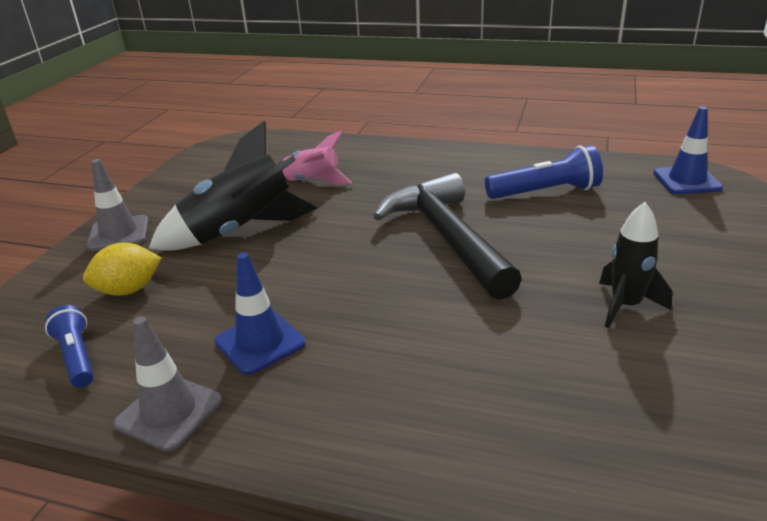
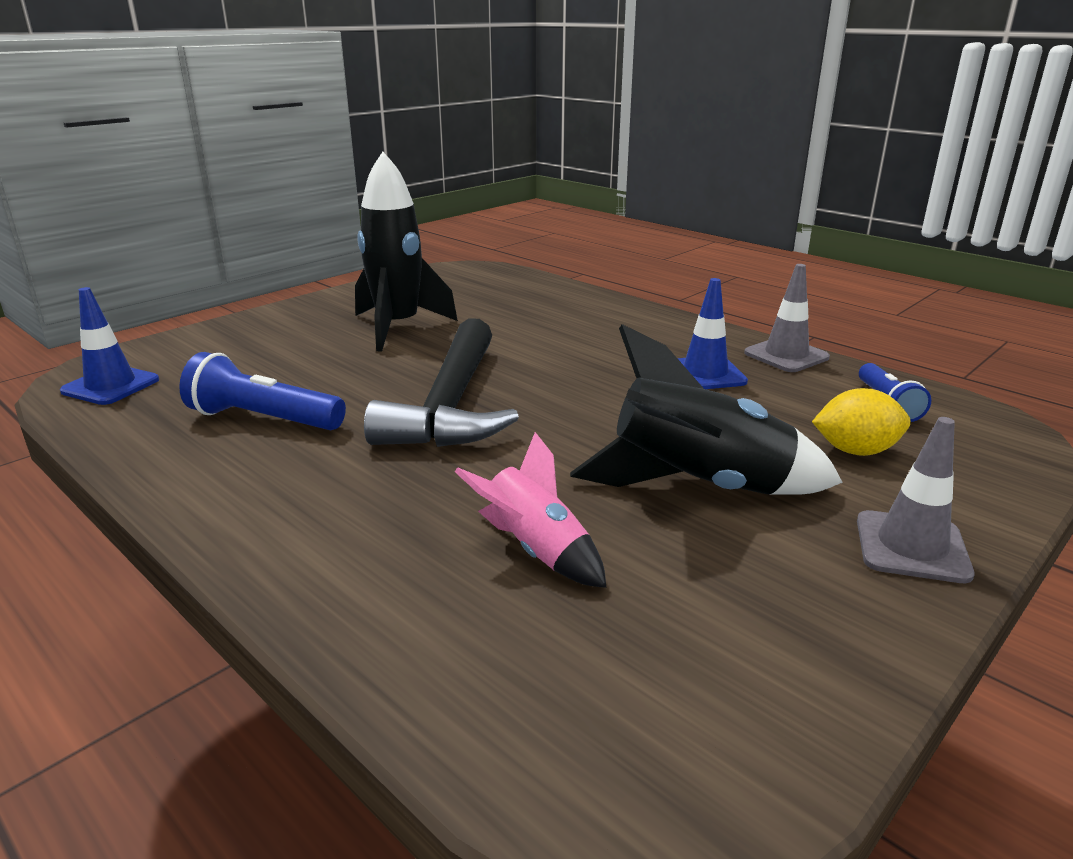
camera: 155 degrees left, 5 degrees down
black rocket [599,202,672,328] -> black rocket [355,152,458,352], size x1.70

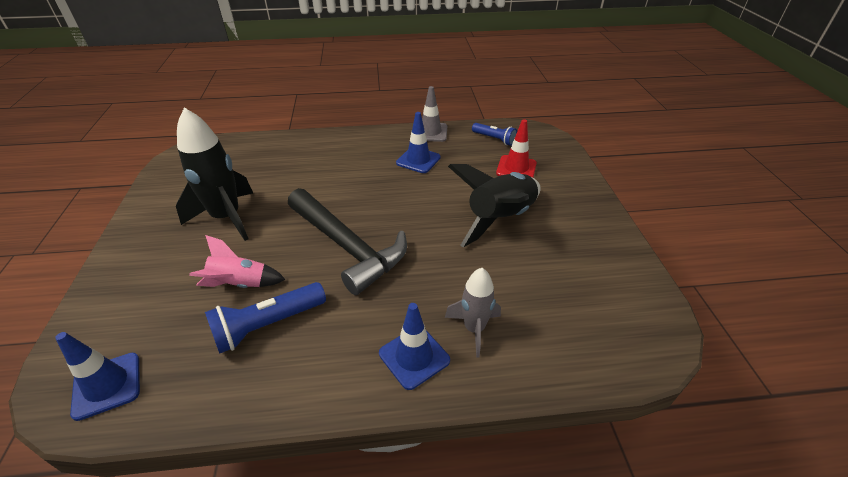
camera: 50 degrees left, 15 degrees up
pink rocket [455,432,606,588] -> pink rocket moved to [189,235,286,288]
yellow lemon [812,388,911,456] -> red traffic cone [496,119,537,177]
grey traffic cone [857,417,975,583] -> none
none -> blue traffic cone [379,303,450,390]
none -> grey rocket [445,268,501,357]

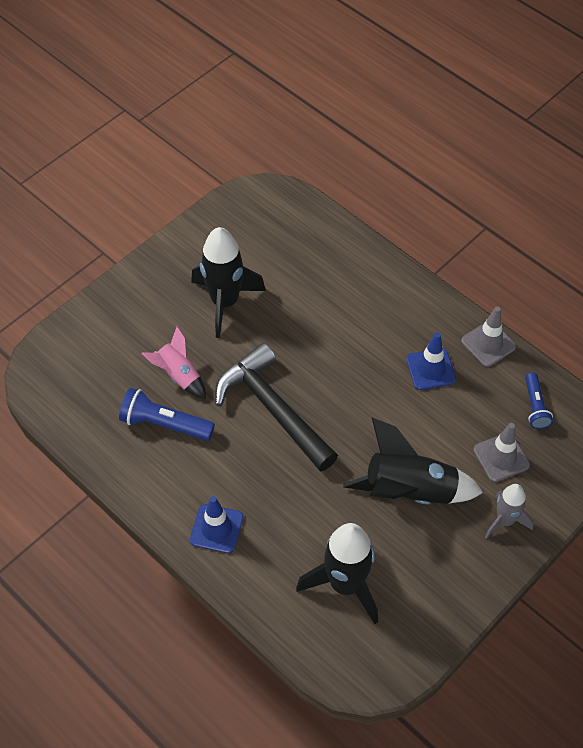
camera: 50 degrees right, 15 degrees up
blue traffic cone [55,332,140,421] -> none
black hammer [288,188,407,295] -> black hammer turned 135 degrees clockwise [215,343,338,472]
grey rocket [445,268,501,357] -> grey rocket moved to [485,484,534,539]
red traffic cone [496,119,537,177] -> grey traffic cone [473,423,530,482]
none -> black rocket [296,523,378,624]

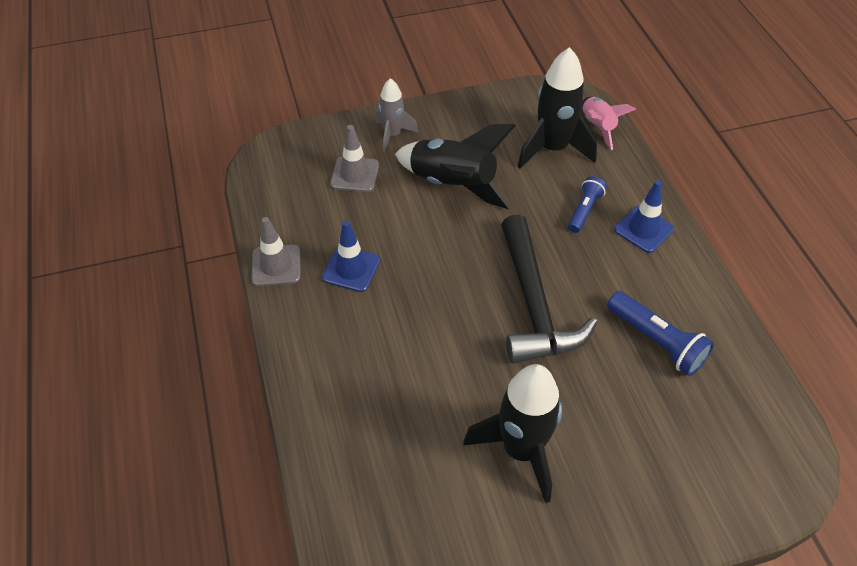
camera: 150 degrees left, 5 degrees down
pink rocket [141,326,206,399] -> pink rocket moved to [582,97,636,150]
blue flashlight [525,372,553,429] -> blue flashlight moved to [568,176,607,233]

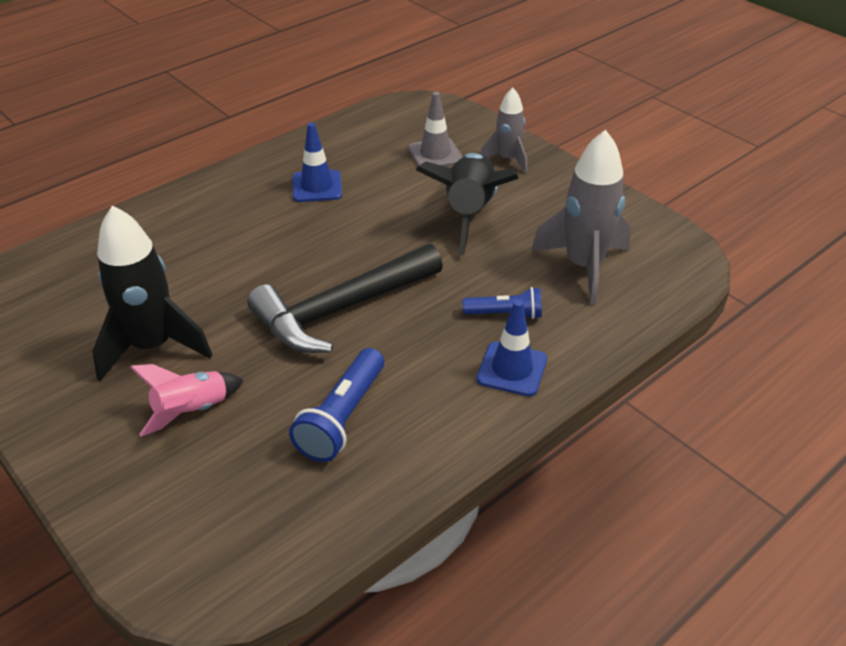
camera: 65 degrees right, 10 degrees down
grey traffic cone [251,217,301,286] -> none
black rocket [517,47,597,169] -> grey rocket [531,130,631,305]
pink rocket [582,97,636,150] -> pink rocket moved to [130,364,244,436]

